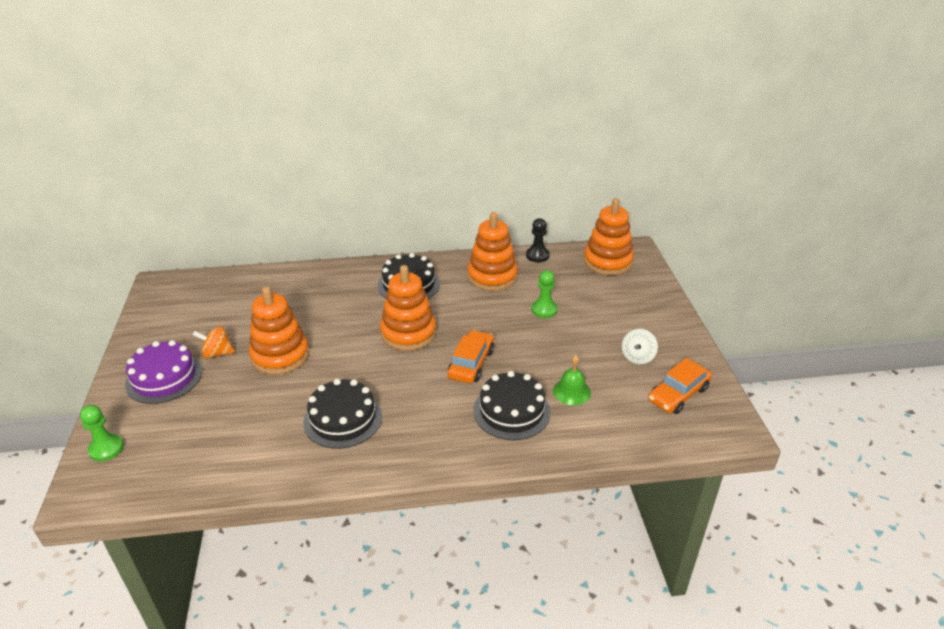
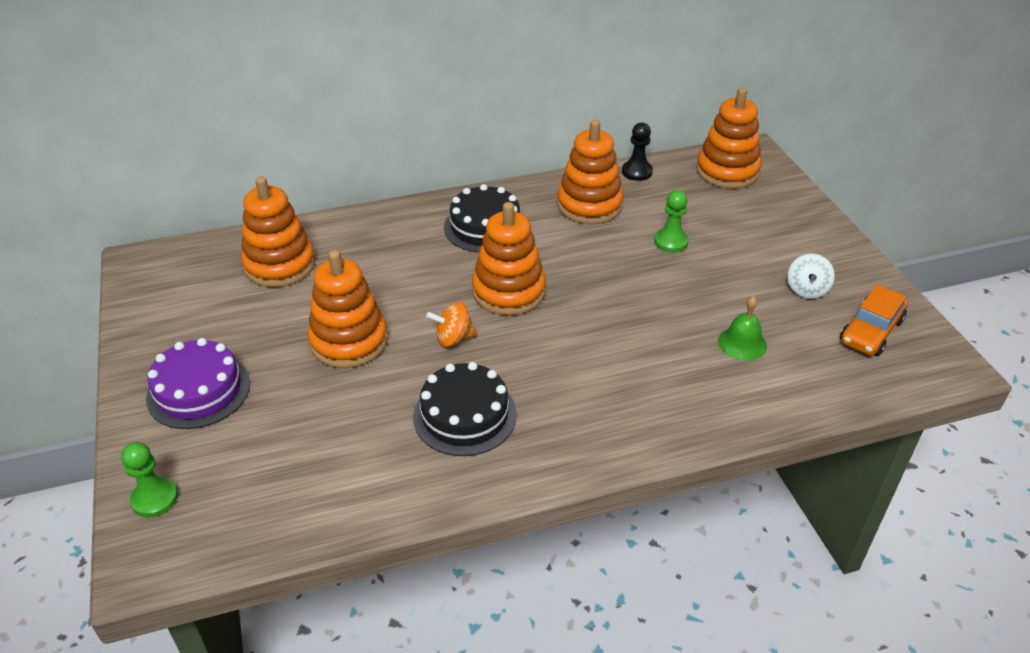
camera: 10 degrees left, 5 degrees up
orange spinning top [192,327,235,359] -> orange spinning top moved to [426,302,478,347]
orange car [448,330,494,383] -> none
black cake [474,371,551,440] -> none
none -> orange stacking toy [241,176,315,287]

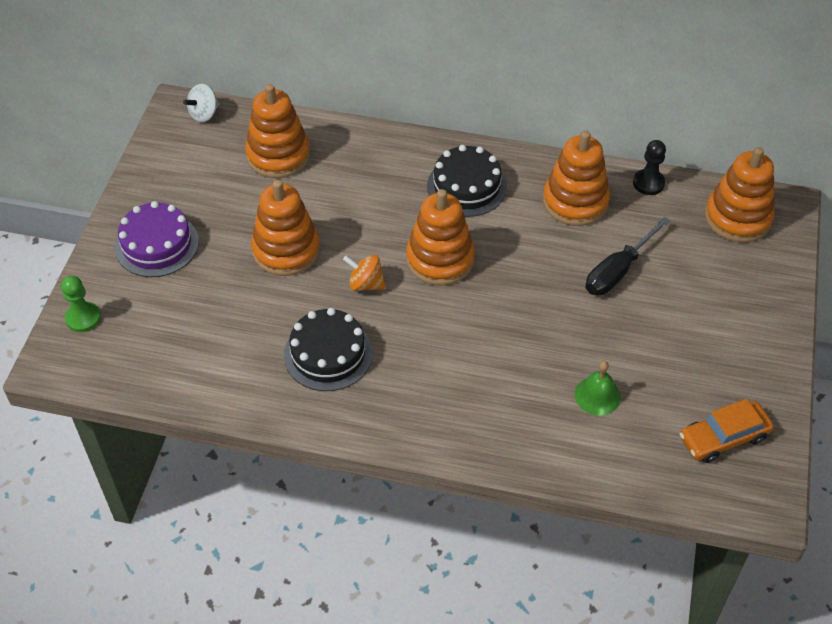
camera: 30 degrees right, 10 degrees up
green pawn [654,190,688,253] -> black screwdriver [586,217,670,295]
white spinning top [787,254,835,299] -> white spinning top moved to [183,84,219,122]

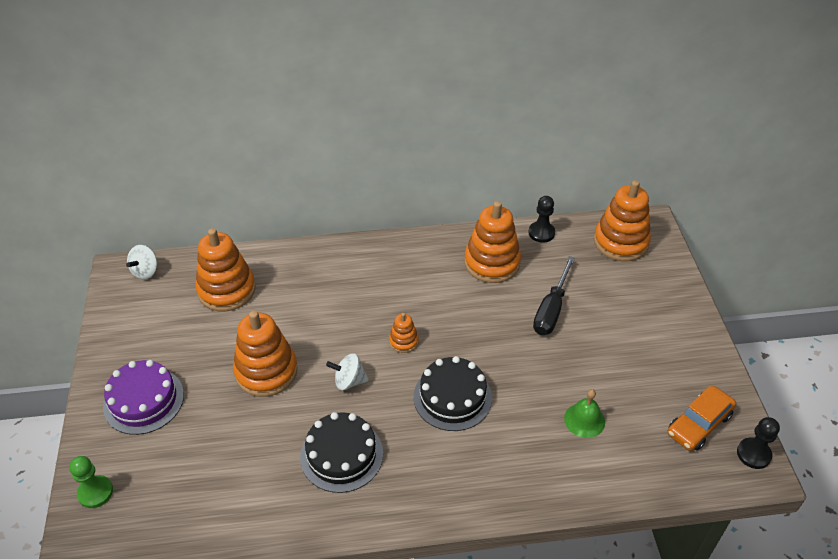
camera: 20 degrees left, 5 degrees down
orange spinning top [343,255,386,291] -> white spinning top [326,353,369,390]
orange stacking toy [406,189,475,286] -> orange stacking toy [389,313,419,353], size x0.49
black cake [427,145,507,217] -> black cake moved to [414,356,492,431]
none -> black pawn [737,417,780,469]

